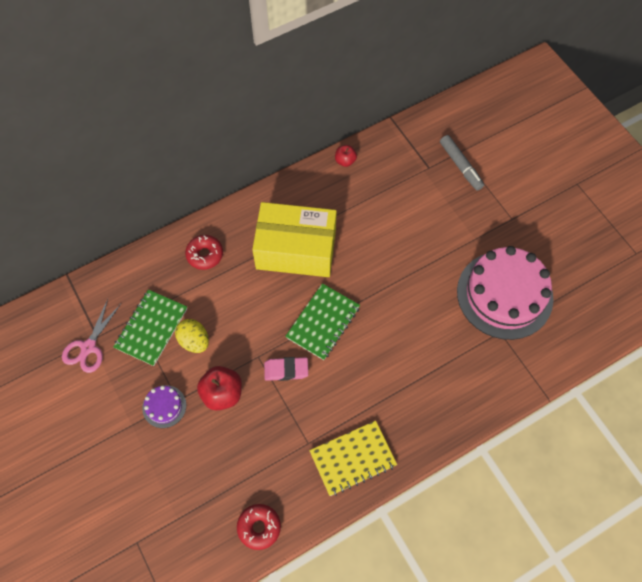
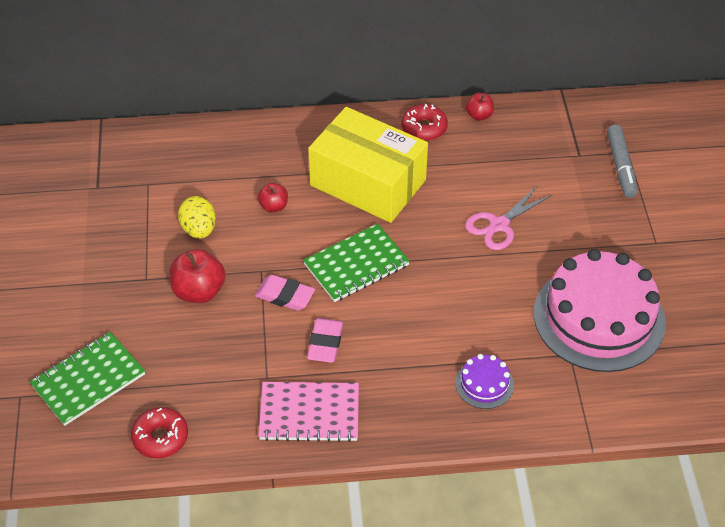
camera: 25 degrees right, 15 degrees down
pink scissors [62,299,121,373] -> pink scissors moved to [465,185,552,250]
green notebook [113,289,187,366] -> green notebook moved to [30,332,145,426]
purple cake [142,385,186,428] -> purple cake moved to [455,354,514,409]
red donut [185,235,223,270] -> red donut moved to [401,104,448,141]
yellow notebook [309,421,397,496] -> pink notebook [258,382,359,442]
none -> red apple [258,183,288,213]
none -> pink eraser [307,318,343,363]

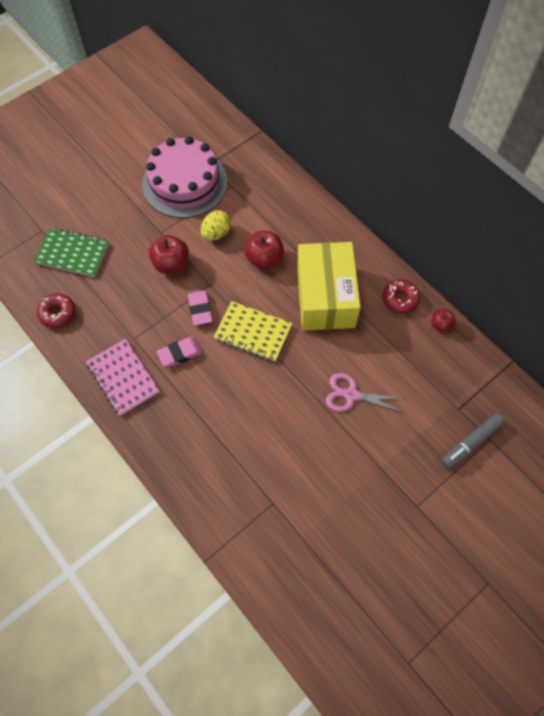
camera: 55 degrees right, 15 degrees up
red apple [258,183,288,213] -> red apple [245,231,284,269], size x1.73
green notebook [303,224,410,302] -> yellow notebook [214,301,292,362]
purple cake [455,354,514,409] -> none
pink cake [534,249,666,372] -> pink cake moved to [142,136,227,218]

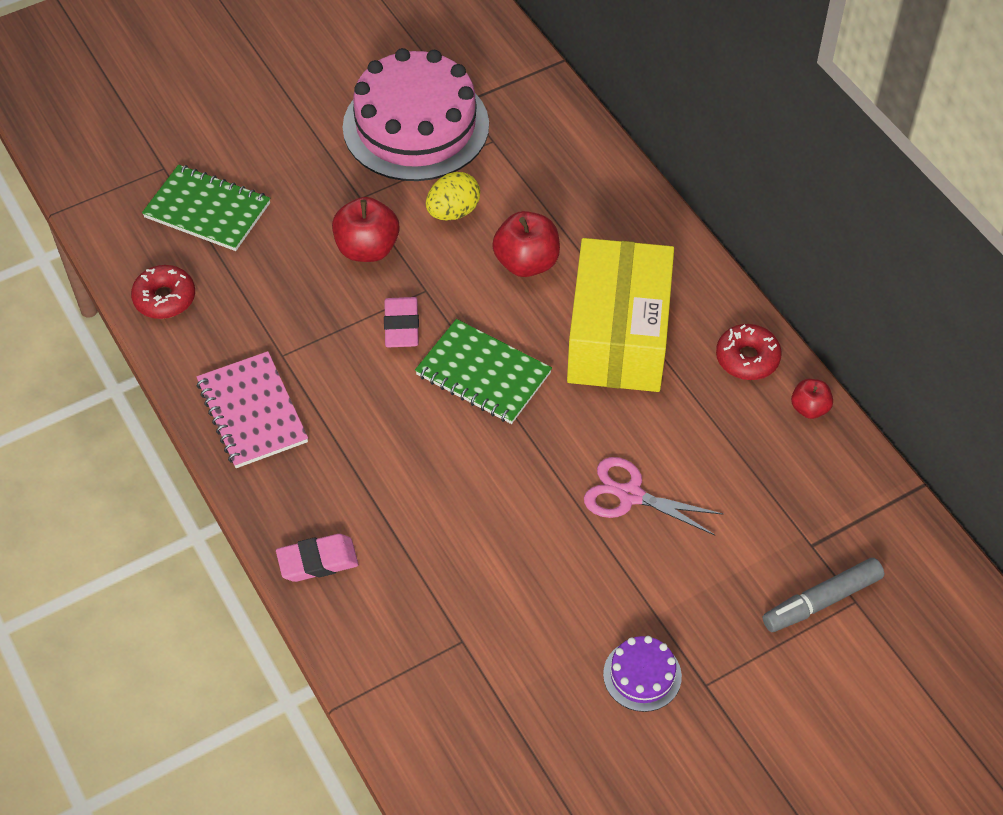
camera: 10 degrees right, 10 degrees down
pink eraser [157,337,203,367] -> pink eraser moved to [276,534,358,582]
yellow notebook [214,301,292,362] -> green notebook [415,319,552,424]
none -> purple cake [603,636,682,712]

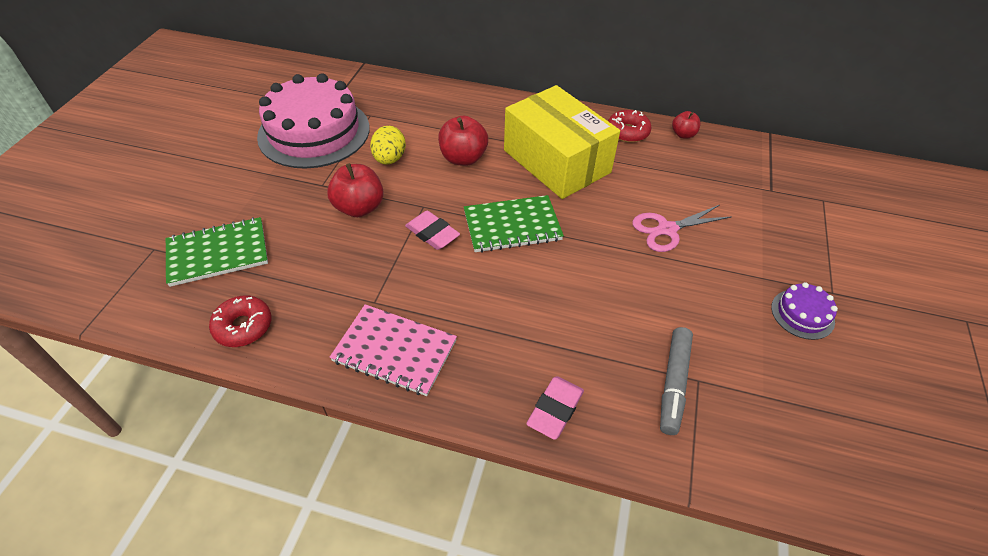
camera: 45 degrees left, 5 degrees down
grey marker [763,558,884,632] -> grey marker moved to [660,327,693,435]

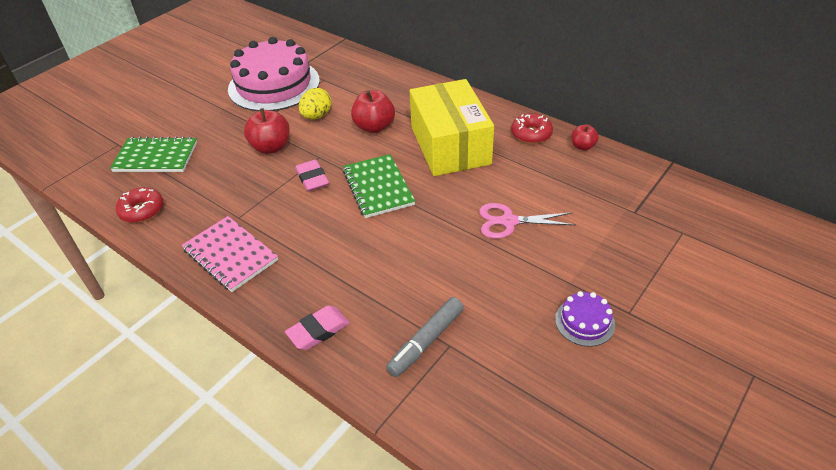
camera: 25 degrees right, 5 degrees down
green notebook [464,195,564,253] -> green notebook turned 60 degrees clockwise [343,154,415,218]

